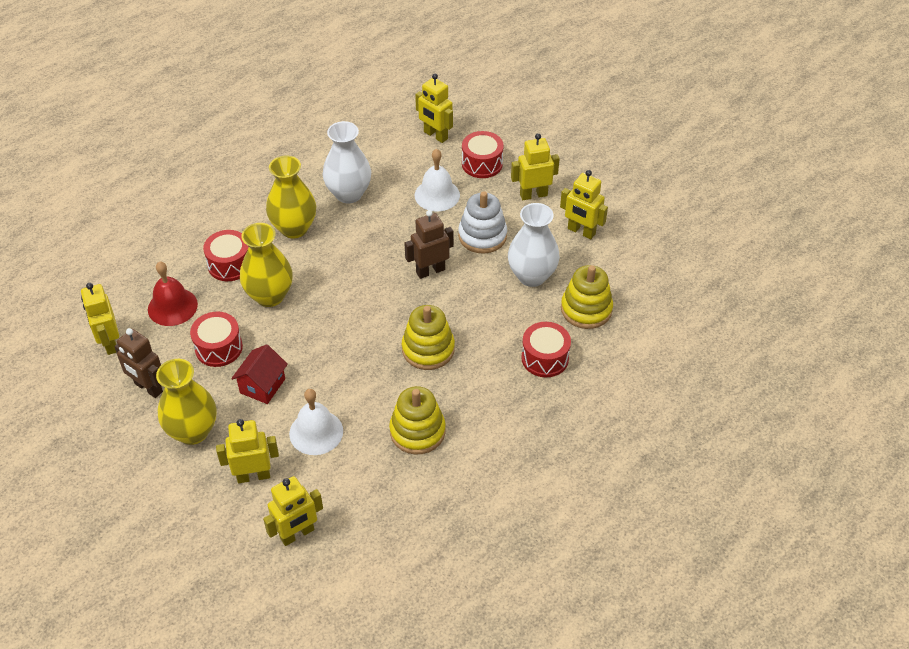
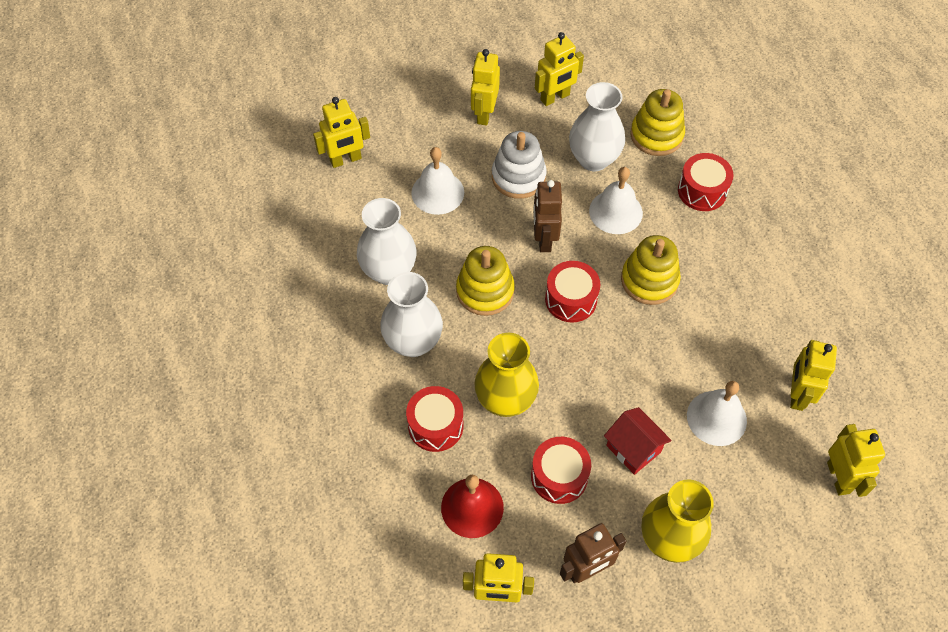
camera: 65 degrees left, 10 degrees up
yellow robot [216,419,279,483] -> yellow robot moved to [790,340,837,411]
yellow vase [266,156,316,238] -> white vase [380,272,443,357]
yellow stacking toy [389,386,446,454] -> yellow stacking toy moved to [456,246,515,316]
red drum [462,131,504,178] -> red drum moved to [545,261,600,323]
none -> white bell [589,167,643,234]

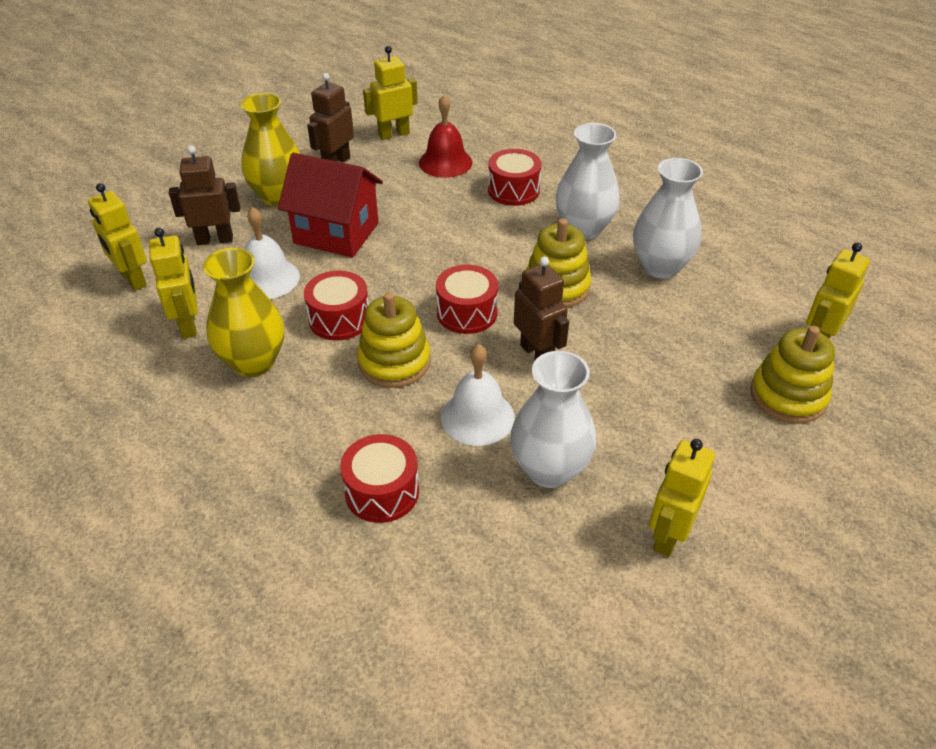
camera: 150 degrees right, 15 degrees down
white bell [411,147,464,215] -> none
yellow robot [471,49,500,125] -> none
yellow vase [474,333,539,417] -> yellow vase moved to [203,248,284,377]
white stacking toy [492,131,547,199] -> none
red drum [531,437,591,504] -> red drum moved to [304,270,369,340]
red house [604,407,672,475] -> red house [278,153,383,257], size x1.65
yellow stacking toy [630,89,685,156] -> yellow stacking toy moved to [750,326,835,424]
none -> brown robot [169,146,240,245]

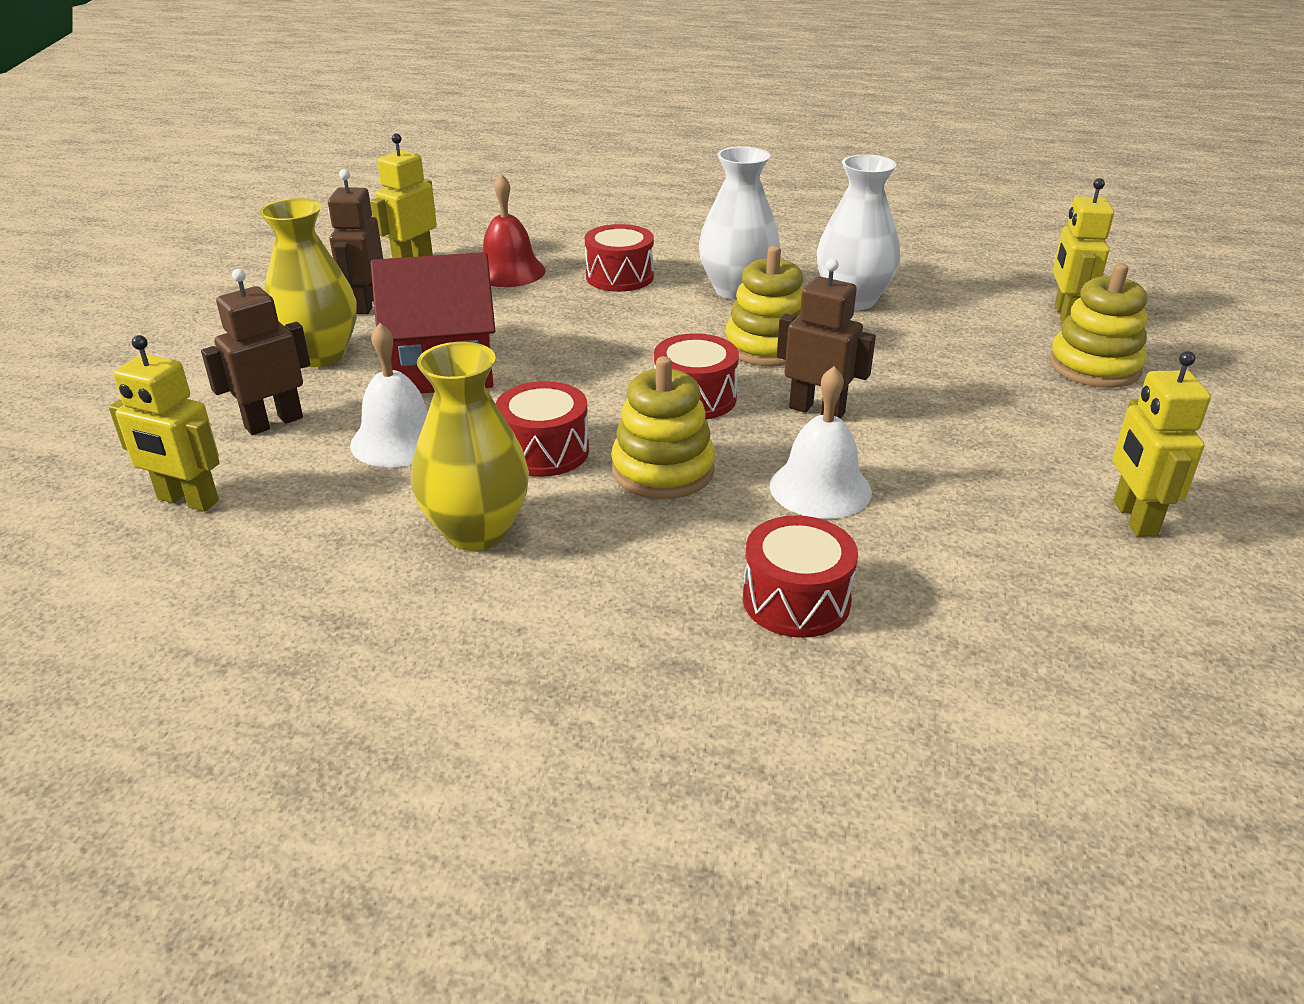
camera: 30 degrees left, 10 degrees down
yellow robot [149,228,198,339] -> none
white vase [510,351,596,488] -> none

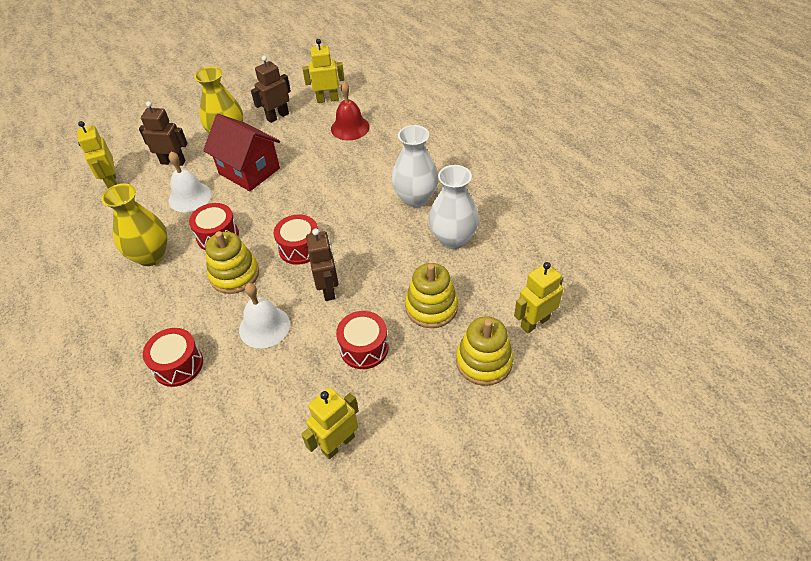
camera: 50 degrees right, 15 degrees up
red drum [585,224,654,292] -> red drum moved to [336,311,389,369]
yellow stacking toy [725,246,804,366] -> yellow stacking toy moved to [405,263,458,328]

